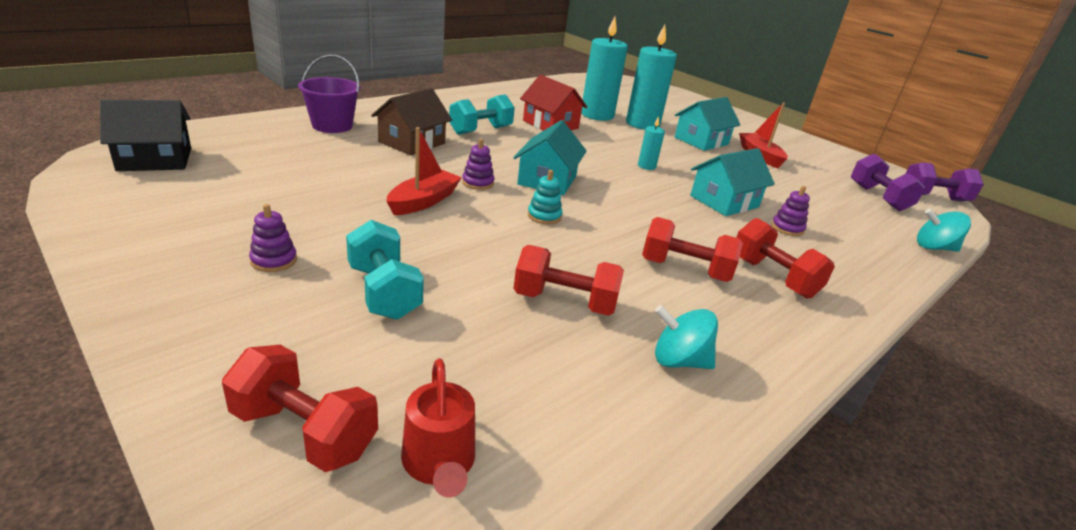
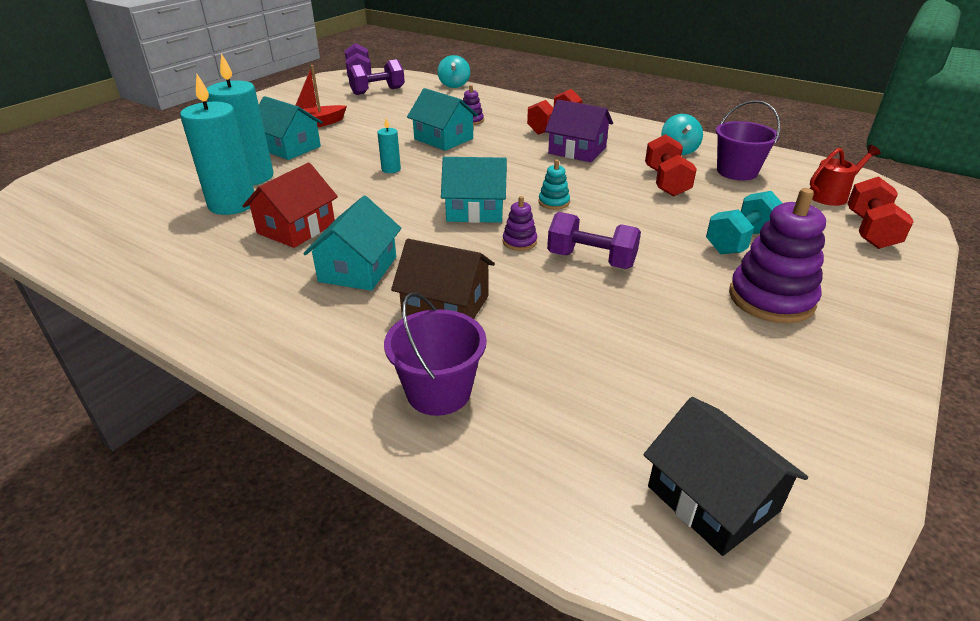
camera: 100 degrees left, 5 degrees up
purple stacking toy [249,204,297,272] -> purple stacking toy [729,188,826,323], size x2.10
red boat [387,127,462,215] -> purple dumbbell [547,212,641,269]
turquoise dumbbell [449,94,515,135] -> turquoise house [303,196,401,291]
red dumbbell [642,217,743,282] -> purple house [545,100,613,162]
none -> purple bucket [715,100,781,181]

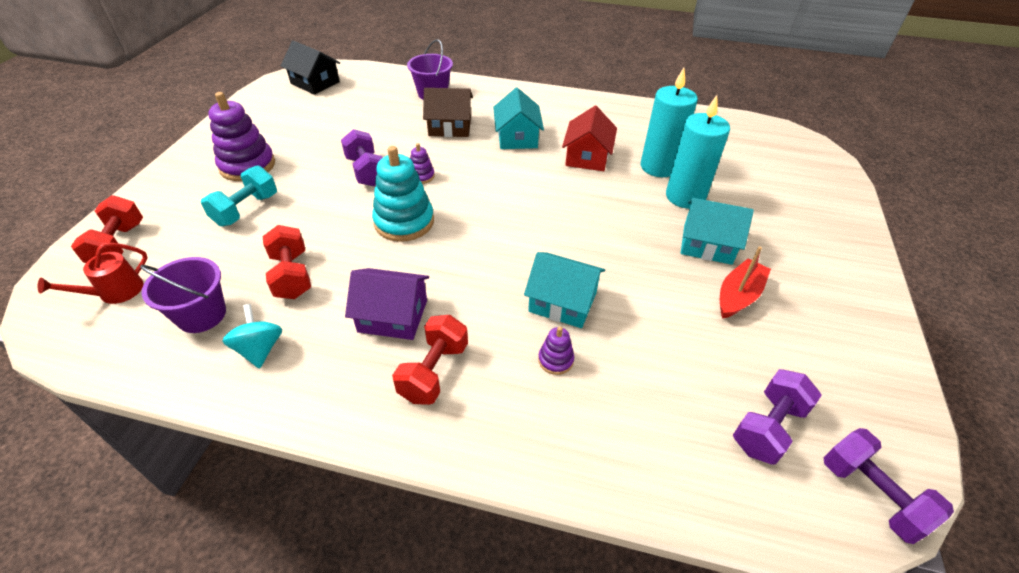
camera: 160 degrees right, 10 degrees up
turquoise candle [377,118,401,173] -> none
turquoise spinning top [437,55,470,88] -> none
turquoise house [441,157,507,223] -> none
turquoise stacking toy [539,160,570,210] -> turquoise stacking toy [372,146,434,242], size x2.10
purple dumbbell [547,212,641,269] -> purple dumbbell turned 60 degrees clockwise [341,129,383,186]

